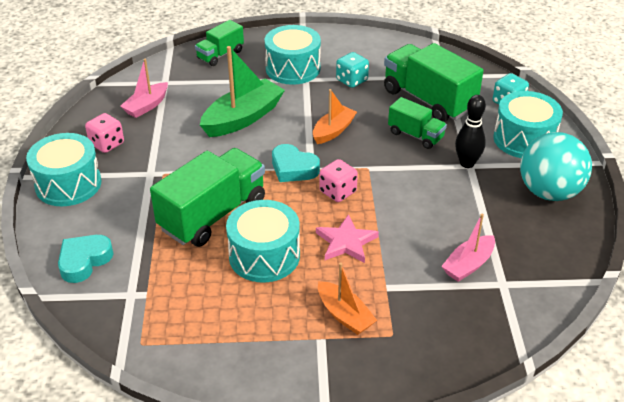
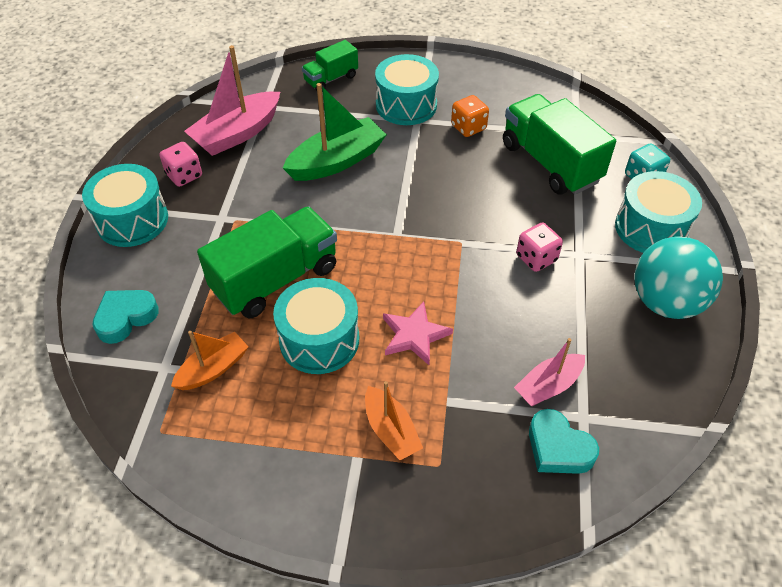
camera: 10 degrees right, 10 degrees up
pink boat [120,59,168,118] -> pink boat [184,45,280,156], size x1.66
turquoise heart [272,144,320,182] -> turquoise heart moved to [529,409,599,474]
orange boat [313,89,357,144] -> orange boat moved to [171,331,249,390]
pink dice [319,159,358,202] -> pink dice moved to [516,223,563,272]
turquoise dice [336,52,369,88] -> orange dice [451,95,489,137]
green truck [388,97,447,149] -> none
black bowling pin [455,95,486,168] -> none

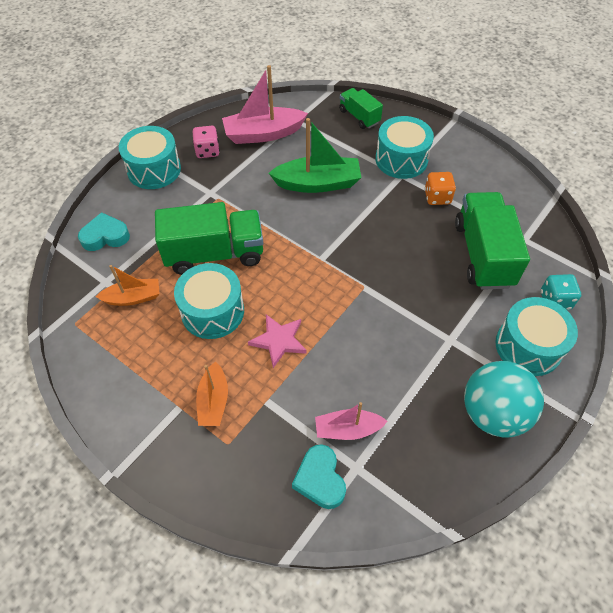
camera: 30 degrees right, 5 degrees up
green truck [302,40,358,92] -> green truck turned 60 degrees clockwise [339,88,383,129]
pink dice [516,223,563,272] -> none

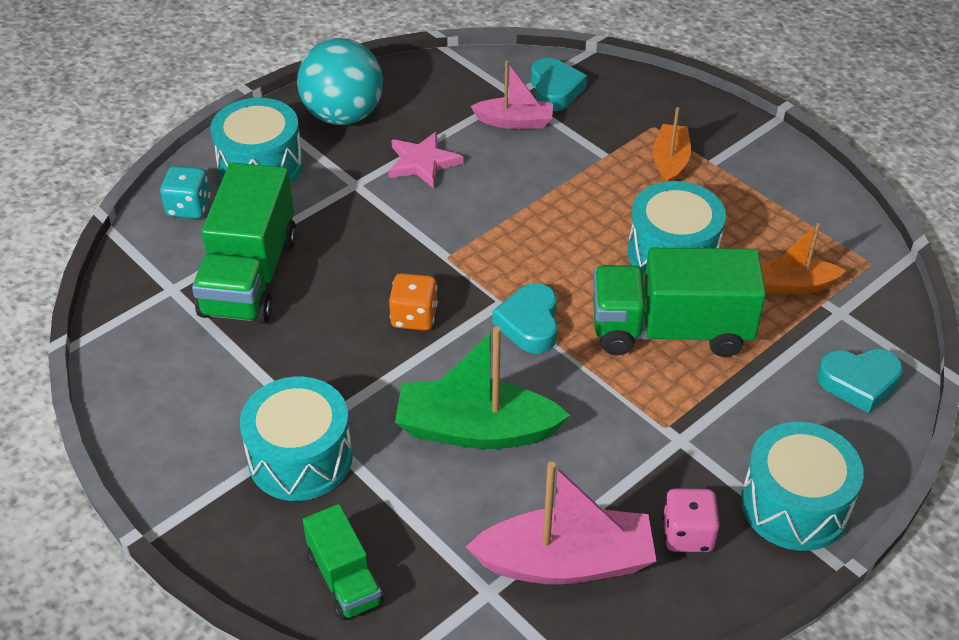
camera: 170 degrees left, 10 degrees down
pink star [248,314,307,368] -> pink star moved to [388,131,463,189]
orange dice [425,172,456,205] -> orange dice moved to [389,273,438,331]
none -> turquoise heart [492,283,558,354]

